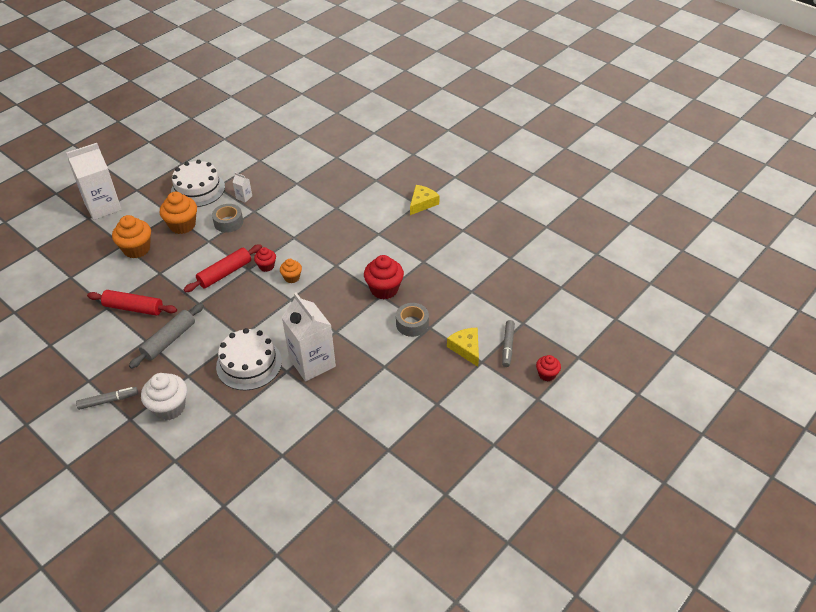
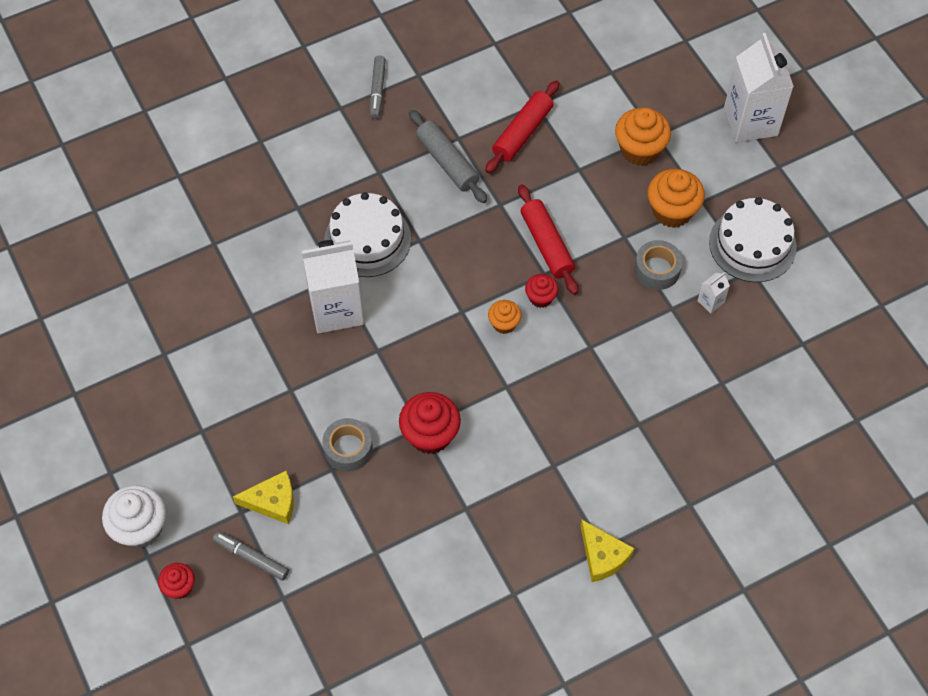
camera: 110 degrees right, 15 degrees up
white cupcake [141,373,187,420] -> white cupcake moved to [102,485,166,548]

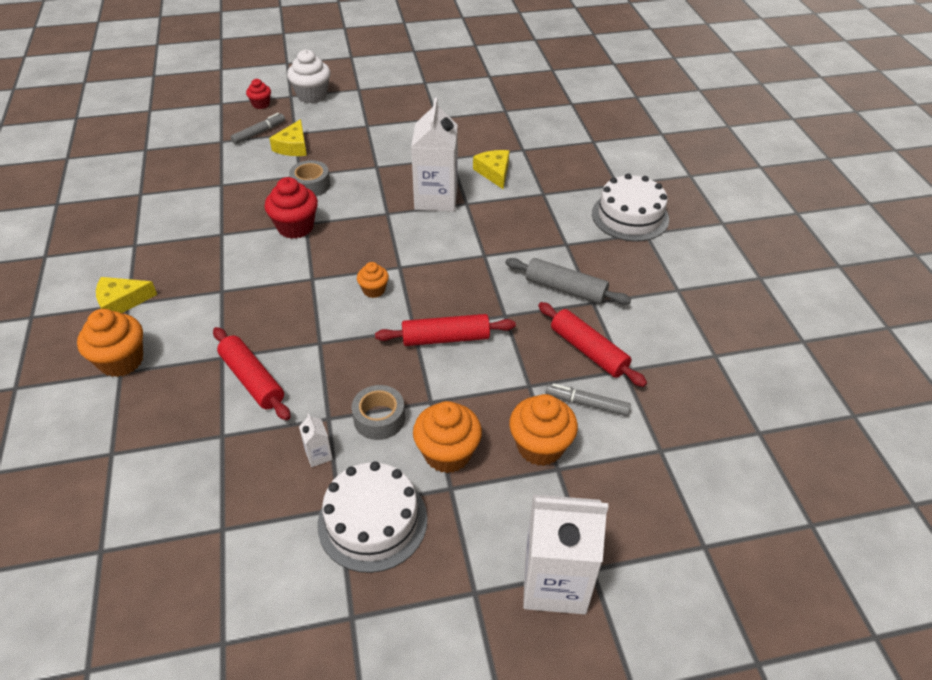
camera: 105 degrees right, 15 degrees down
white cake [324,192,411,277] -> white cake moved to [592,173,669,242]
grey marker [370,56,386,119] -> grey marker moved to [545,383,631,416]
grey rolling pin [409,110,487,203] -> grey rolling pin turned 45 degrees clockwise [505,258,631,305]
red cupcake [525,274,558,308] -> none
none -> orange cupcake [77,309,143,377]
none -> red rolling pin [213,327,291,420]
none -> yellow cheese [473,150,509,189]

